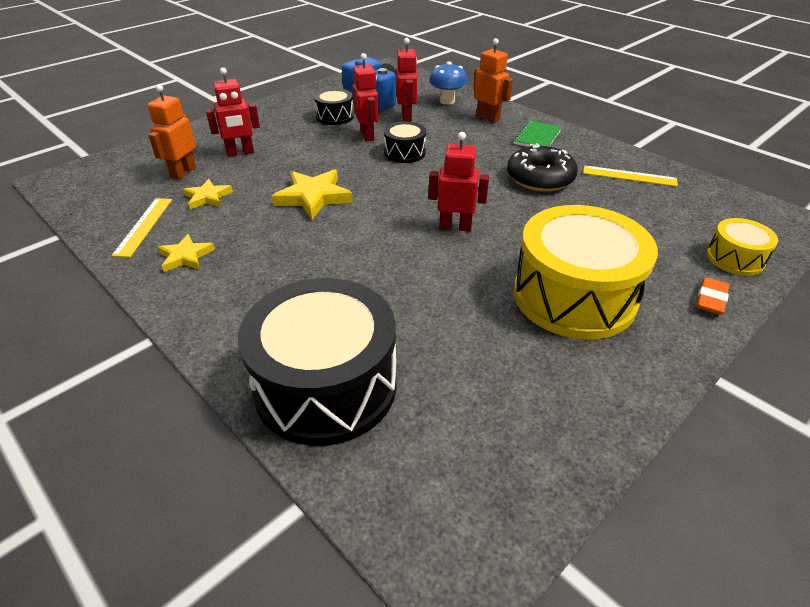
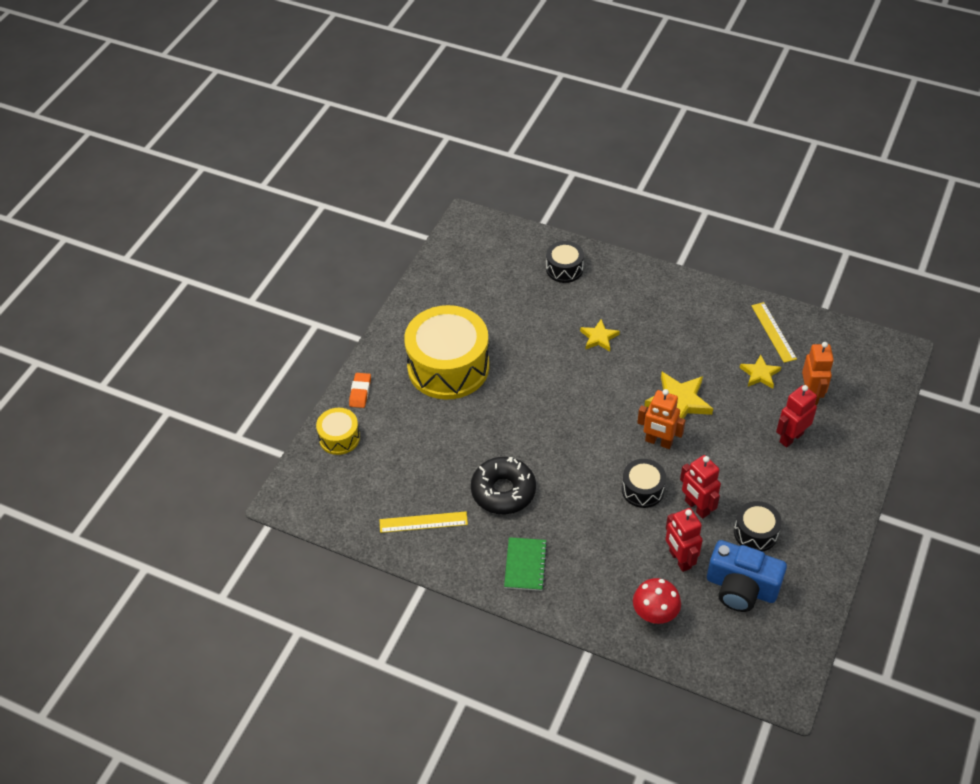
camera: 160 degrees right, 10 degrees up
yellow star [158,234,215,272] -> yellow star moved to [580,319,620,352]
black drum [238,278,397,446] -> black drum [546,241,584,283], size x0.48
blue mushroom [429,61,467,105] -> red mushroom [633,578,681,624]
red robot [429,132,489,232] -> none
orange robot [473,38,513,123] -> orange robot moved to [637,389,686,449]

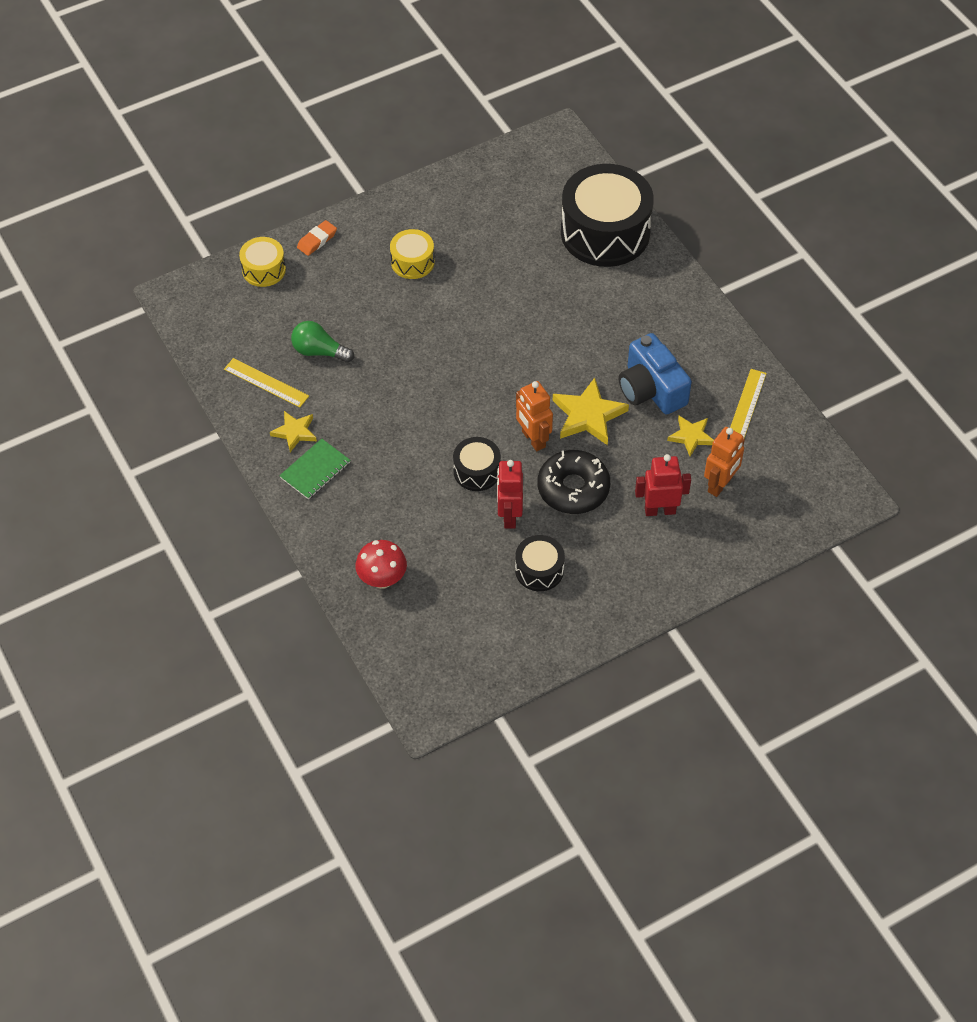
camera: 35 degrees right, 5 degrees up
yellow drum [404,305,489,400] -> yellow drum [390,229,435,279], size x0.48
black donut [471,457,536,514] -> black donut moved to [538,450,610,514]
black drum [546,241,584,283] -> black drum [561,164,654,267], size x2.08
yellow star [580,319,620,352] -> yellow star moved to [270,411,317,452]
red robot [666,508,703,572] -> none
blue camera [707,540,787,612] -> blue camera moved to [619,333,692,415]
none -> green light bulb [291,321,354,363]

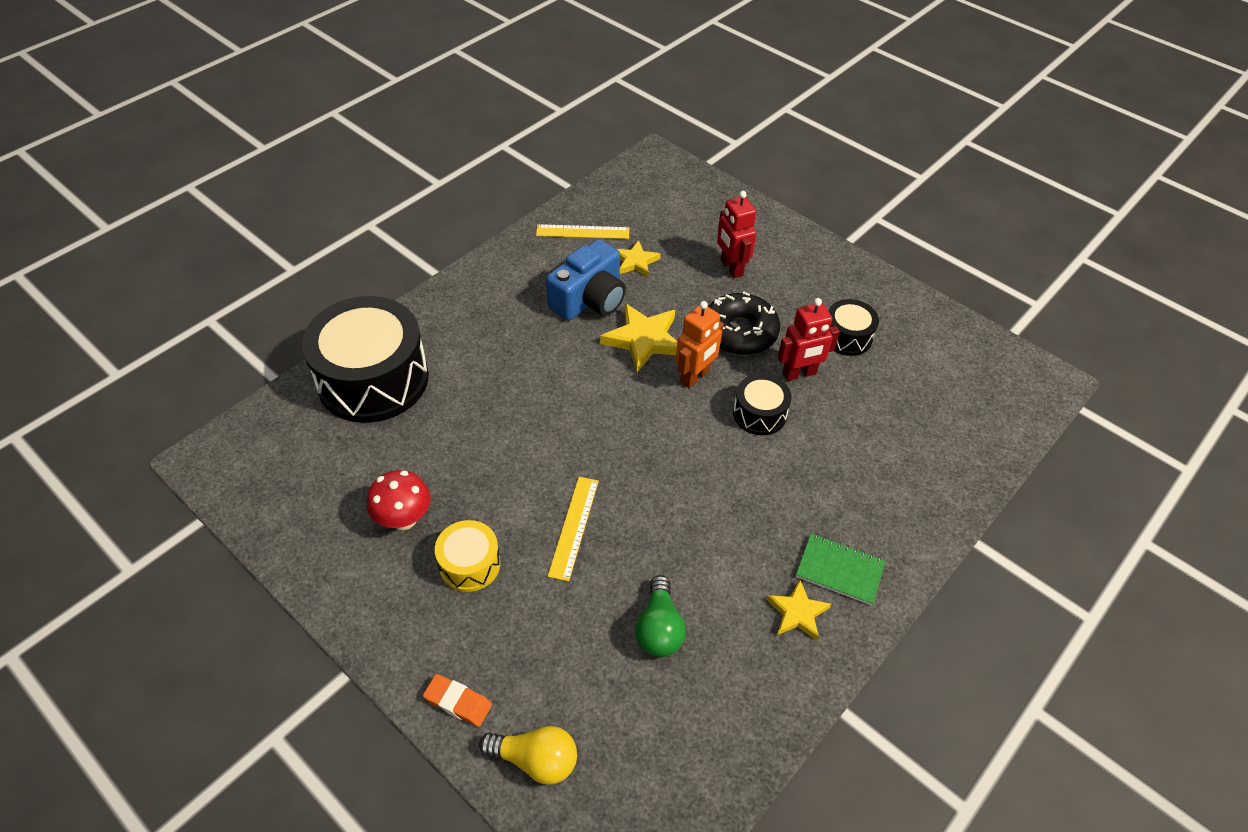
camera: 110 degrees left, 5 degrees down
yellow ruler [224,358,309,407] -> yellow ruler moved to [548,477,599,582]
yellow drum [239,237,286,287] -> yellow light bulb [479,726,577,785]
red mushroom [355,540,407,589] -> red mushroom moved to [367,470,430,530]
orange robot [704,427,745,497] -> none

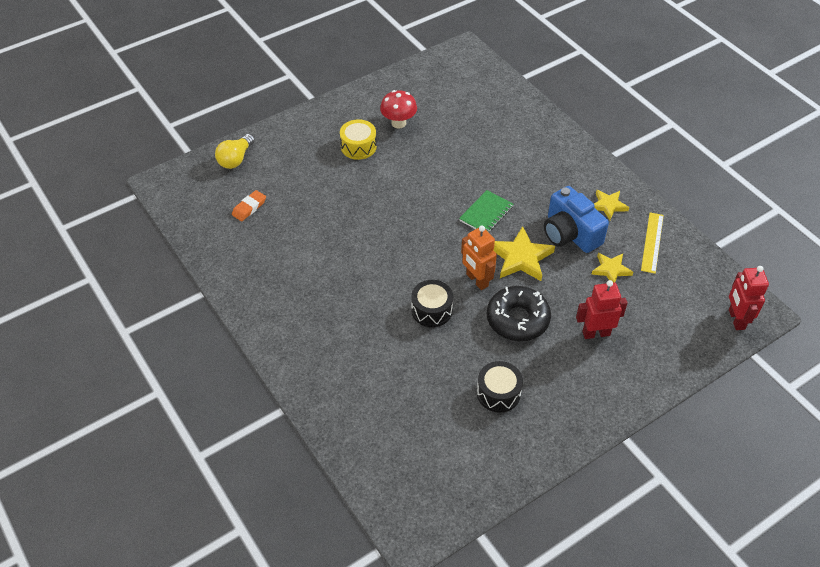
camera: 105 degrees right, 0 degrees up
black drum [302,296,429,423] -> none
orange eraser [423,674,492,727] -> orange eraser moved to [232,190,266,221]
yellow ruler [548,477,599,582] -> none
green light bulb [635,575,686,657] -> none
yellow star [766,580,831,640] -> yellow star moved to [594,190,629,220]
red robot [778,298,840,381] -> red robot moved to [729,266,769,330]
green notebook [796,533,886,605] -> green notebook moved to [459,190,513,233]

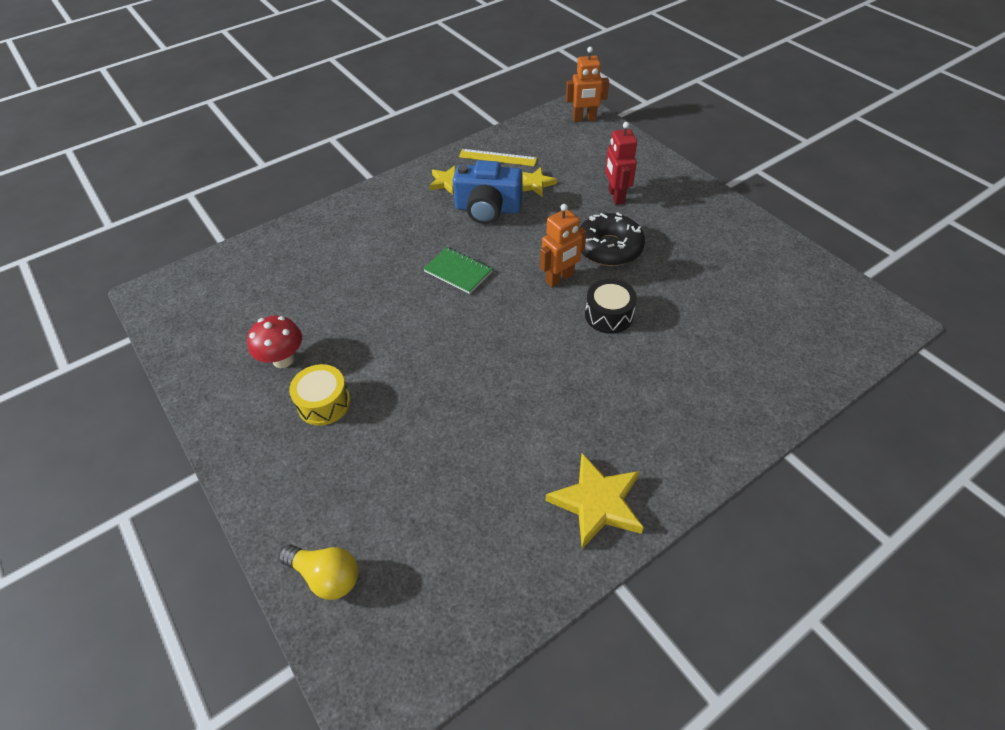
camera: 90 degrees left, 0 degrees up
orange eraser [232,190,266,221] -> none
black drum [477,361,523,413] -> none
yellow star [494,226,555,281] -> yellow star moved to [546,453,644,549]
blue camera [544,186,609,253] -> blue camera turned 45 degrees clockwise [453,160,523,224]
red robot [729,266,769,330] -> orange robot [566,47,609,122]

